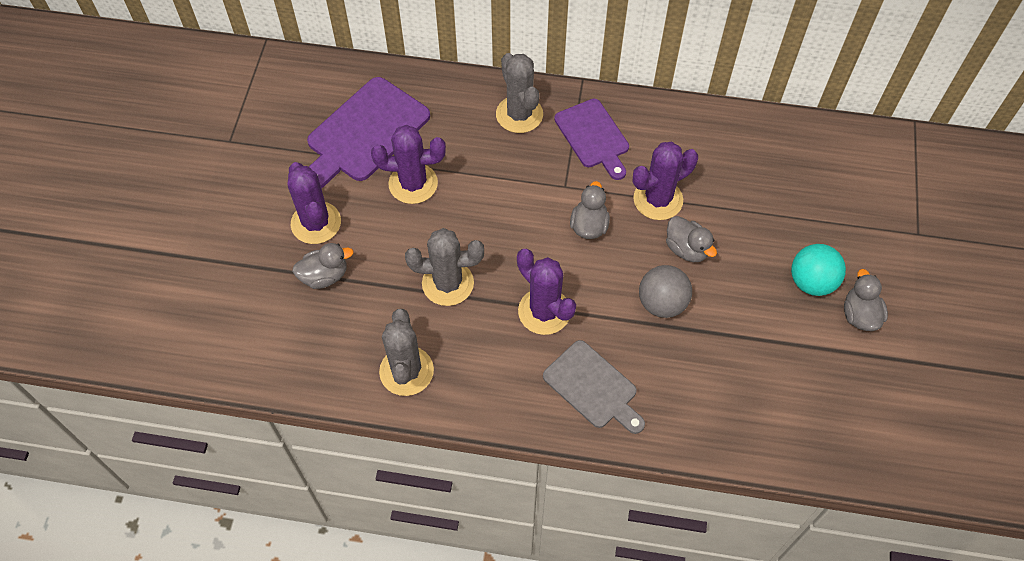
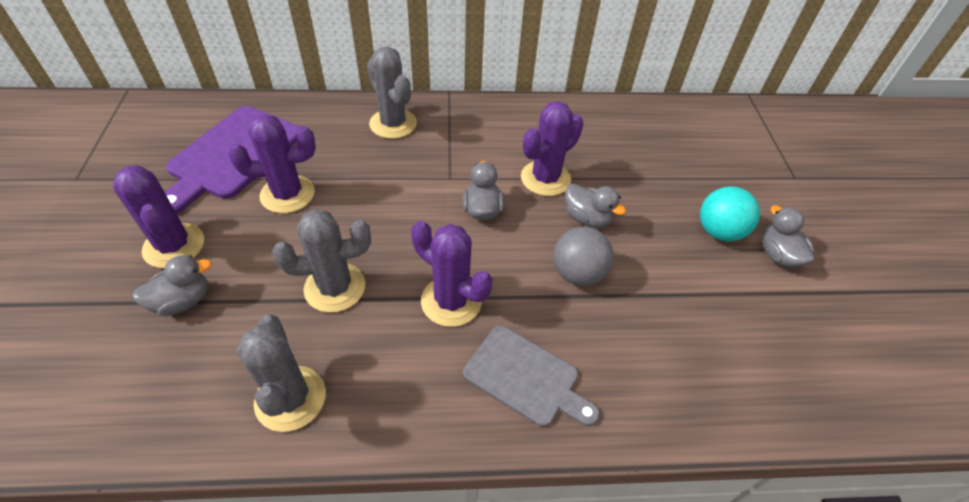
camera: 15 degrees left, 10 degrees down
purple cutting board [554,99,629,180] -> none

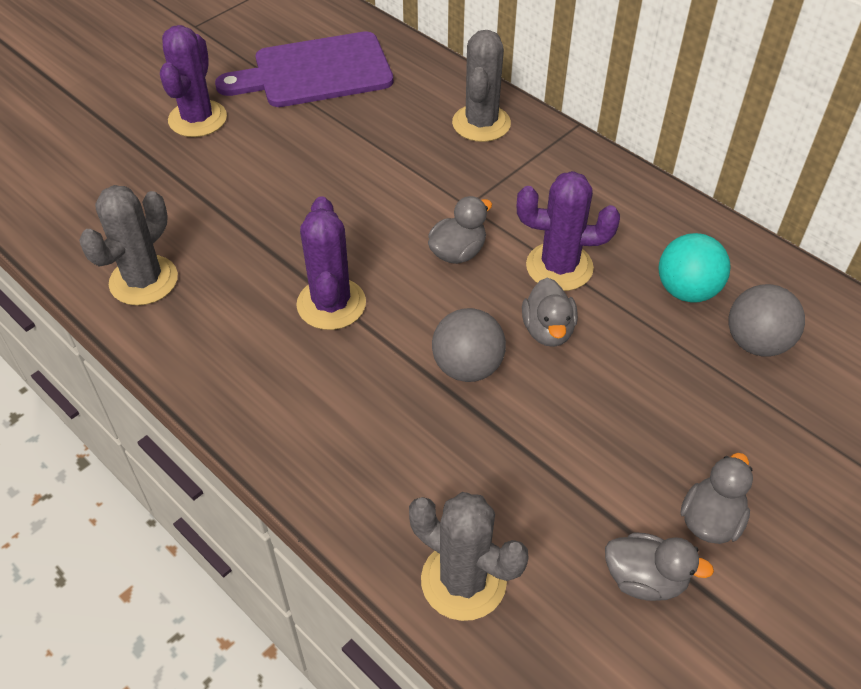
camera: 50 degrees right, 0 degrees up
grey duck [132,255,212,316] -> grey duck moved to [605,532,714,601]
purple cactus [228,114,316,213] -> none
grey cactus [273,209,371,313] -> grey cactus moved to [409,492,529,621]
grey cutting board [463,326,600,427] -> none
turquoise ball [700,186,760,241] -> turquoise ball moved to [659,233,730,303]
none -> grey ball [729,284,805,356]

